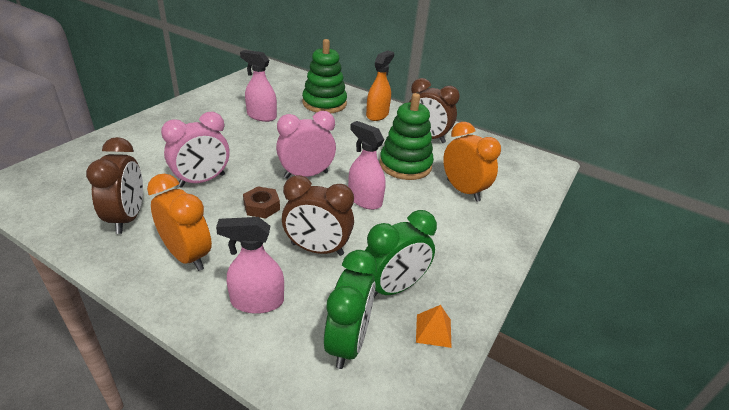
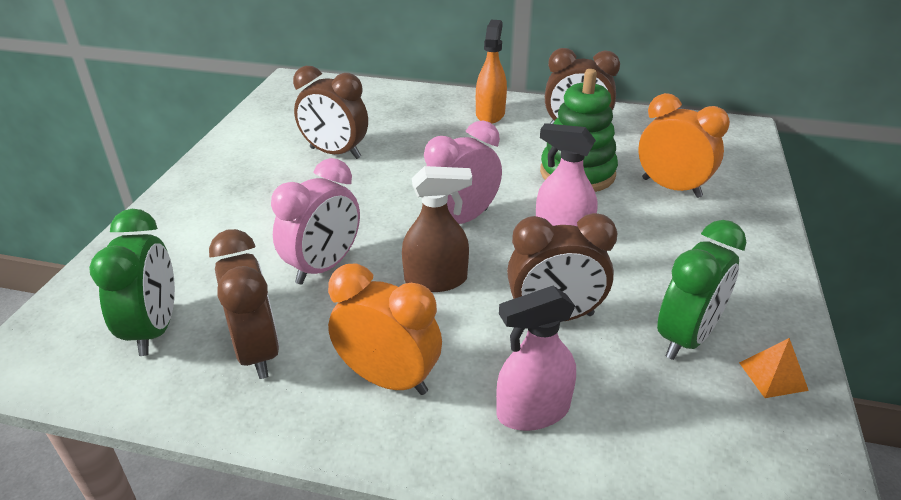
camera: 15 degrees left, 0 degrees up
pink spray bottle [240,50,277,122] -> brown clock [293,66,368,159]
brown nut [243,186,280,219] -> brown spray bottle [402,166,472,292]
green stacking toy [302,39,347,113] -> none
green clock [324,250,377,369] -> green clock moved to [89,209,175,356]

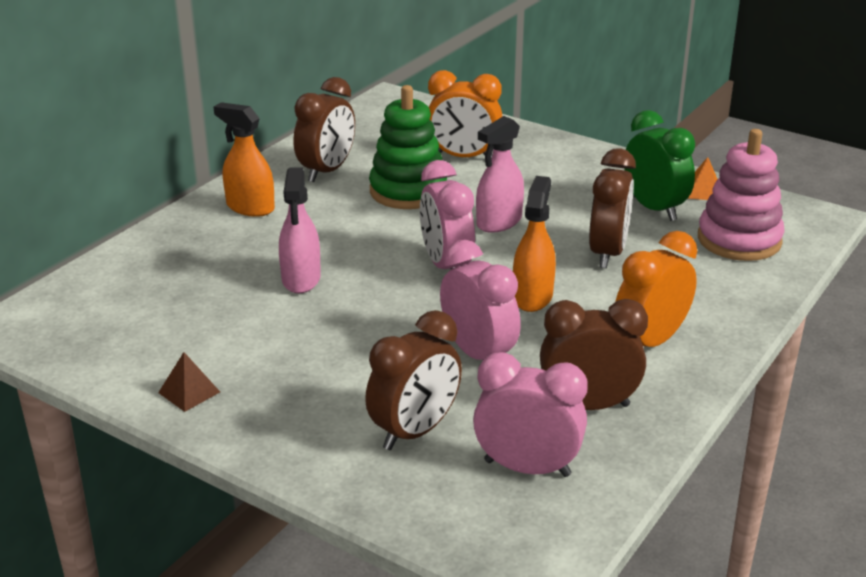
camera: 70 degrees left, 5 degrees down
green clock [89,209,175,356] -> pink clock [473,352,588,477]
brown clock [293,66,368,159] -> brown clock moved to [365,310,462,450]
brown spray bottle [402,166,472,292] -> orange spray bottle [513,176,556,312]
pink spray bottle [496,286,576,431] -> pink spray bottle moved to [279,168,321,293]
orange clock [638,93,730,198] -> orange clock turned 135 degrees counterclockwise [428,70,502,158]
none -> brown pyramid [158,352,220,412]
none -> pink stacking toy [698,129,785,261]

